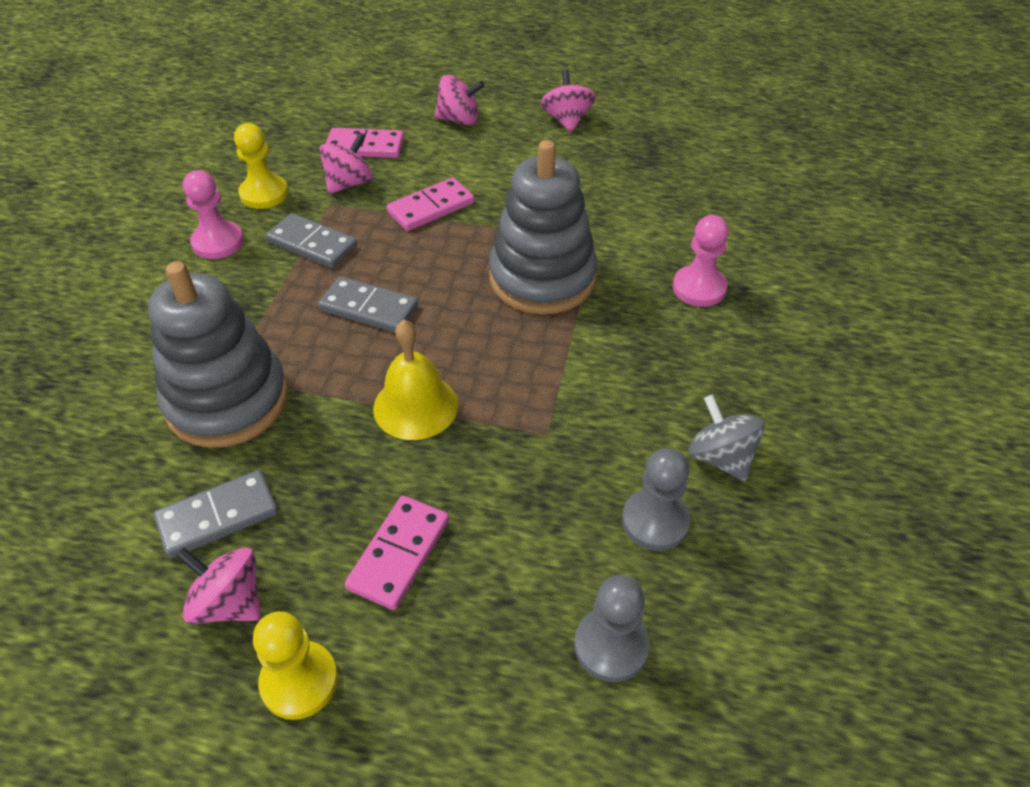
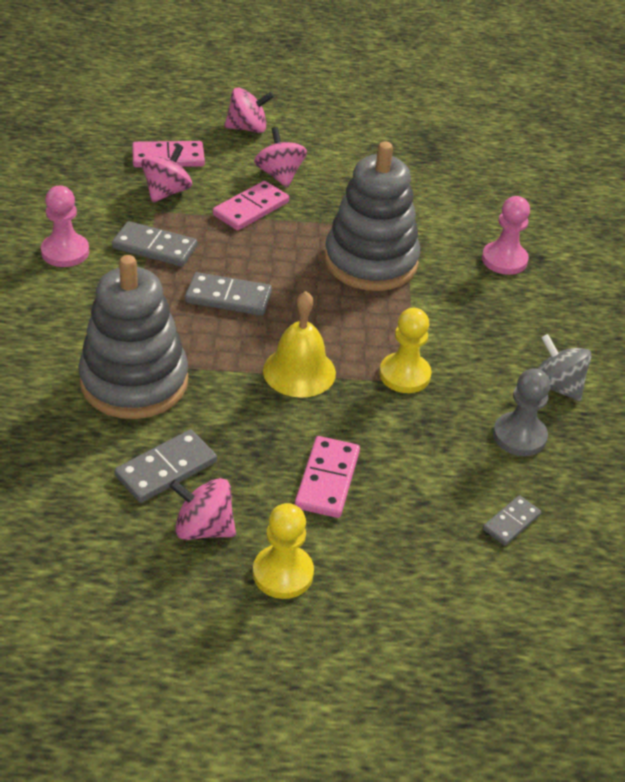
camera: 15 degrees left, 5 degrees down
yellow pawn [234,123,288,209] -> yellow pawn moved to [380,308,431,393]
pink spinning top [541,69,596,133] -> pink spinning top moved to [254,127,307,188]
grey pawn [574,575,650,682] -> grey domino [483,495,541,546]

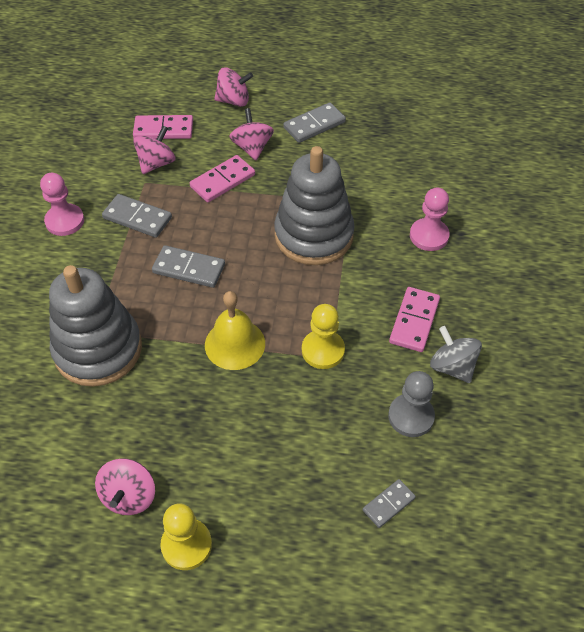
camera: 10 degrees right, 10 degrees up
grey domino [115,429,217,503] -> grey domino moved to [283,102,346,143]
pink spinning top [169,478,236,540] -> pink spinning top turned 105 degrees counterclockwise [95,458,155,515]
pink domino [295,436,360,518] -> pink domino moved to [389,287,440,352]

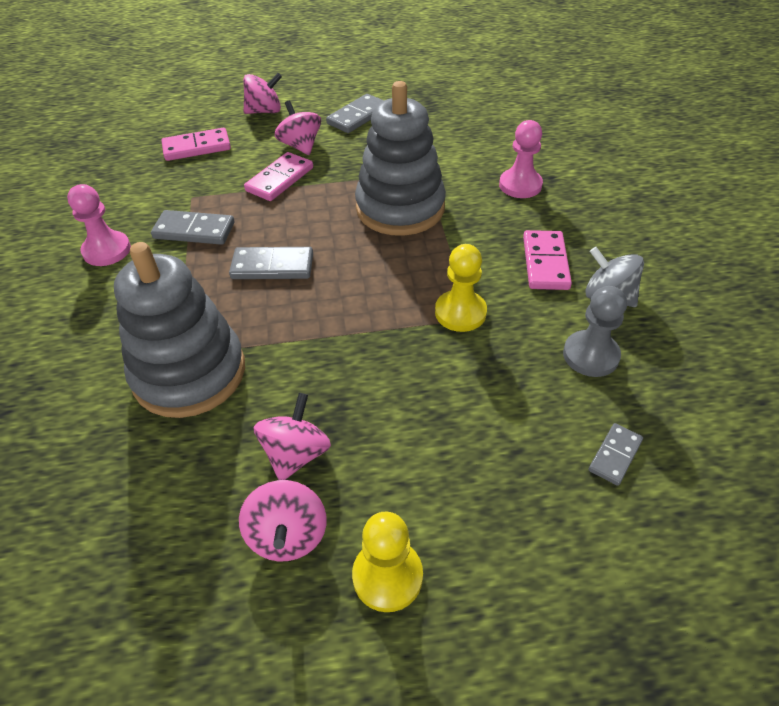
camera: 15 degrees left, 5 degrees down
pink spinning top [133,125,175,174] -> pink spinning top moved to [253,393,331,480]
yellow bell [205,291,265,370] -> none

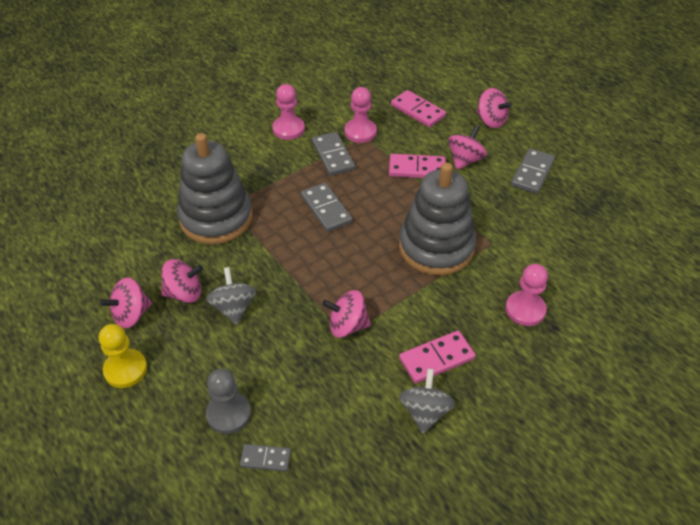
camera: 60 degrees right, 0 degrees up
grey domino [326,94,384,133] -> grey domino turned 75 degrees counterclockwise [511,148,555,194]
yellow pawn [435,244,487,332] -> pink spinning top [322,290,371,338]
grey pawn [563,286,627,377] -> grey pawn moved to [206,369,251,434]
none -> grey spinning top [206,267,256,325]
none -> pink pawn [345,87,377,143]

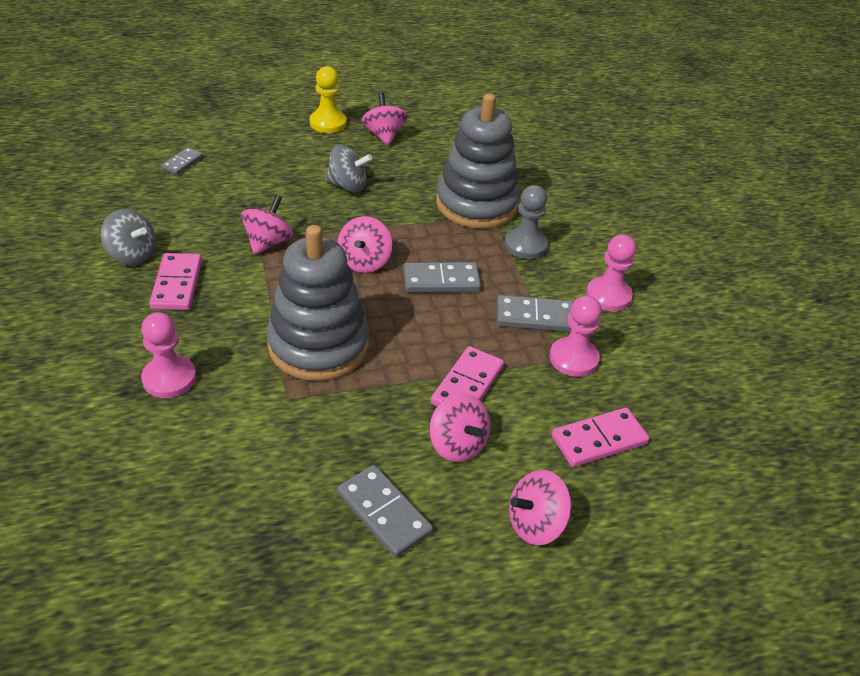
camera: 110 degrees right, 5 degrees down
pink spinning top [161,259,203,303] -> pink spinning top moved to [338,216,392,273]
grey pawn [206,369,251,434] -> grey pawn moved to [504,185,548,259]

